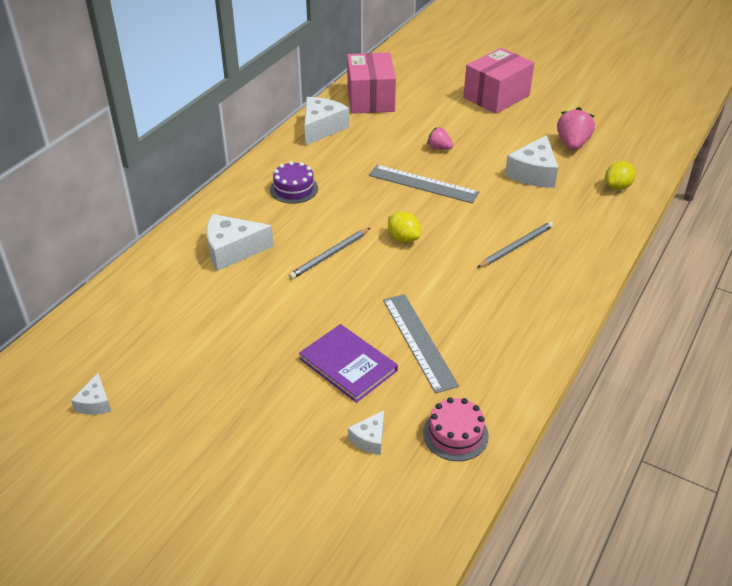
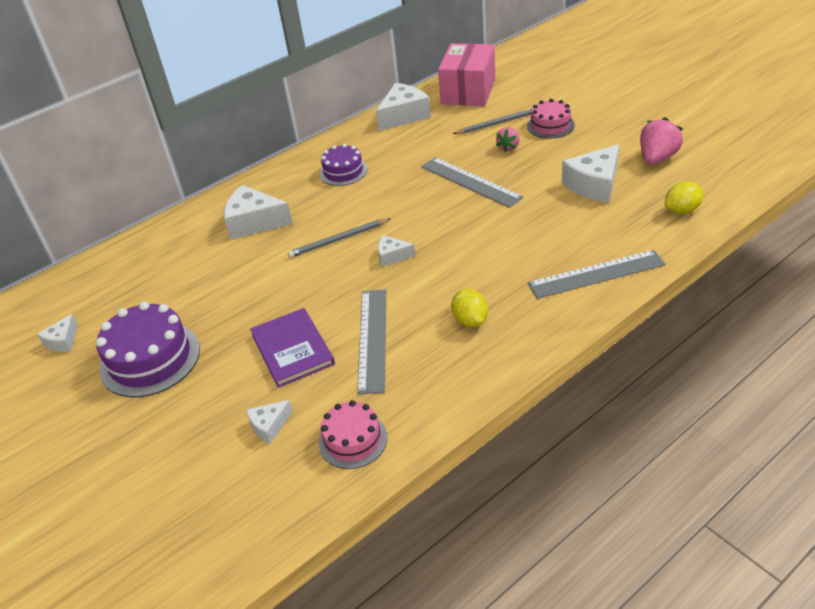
camera: 25 degrees right, 0 degrees up
yellow lemon [388,212,421,243] -> yellow lemon moved to [451,289,488,327]
pink strawberry [427,127,453,150] -> pink strawberry turned 120 degrees counterclockwise [496,127,520,152]
pink box [463,48,534,114] -> none
grey pencil [477,222,553,268] -> grey pencil moved to [453,108,532,134]
none -> purple cake [96,302,200,397]
none -> white cheese [378,235,415,267]
none -> pink cake [527,99,575,139]
none -> grey ruler [528,250,666,299]

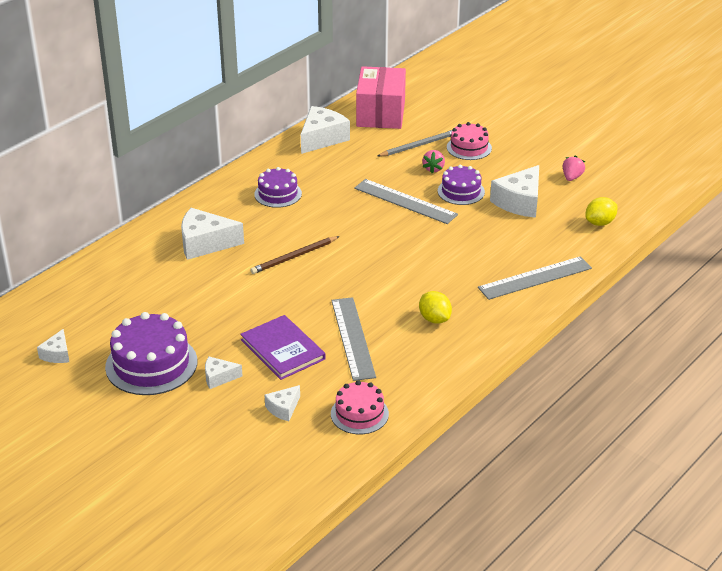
camera: 15 degrees left, 5 degrees down
grey pencil [288,219,390,258] -> brown pencil [250,236,340,274]
white cheese [378,235,415,267] -> white cheese moved to [205,357,243,389]
pink strawberry [640,117,683,165] -> pink strawberry [563,155,585,181], size x0.60
none -> purple cake [438,165,485,205]

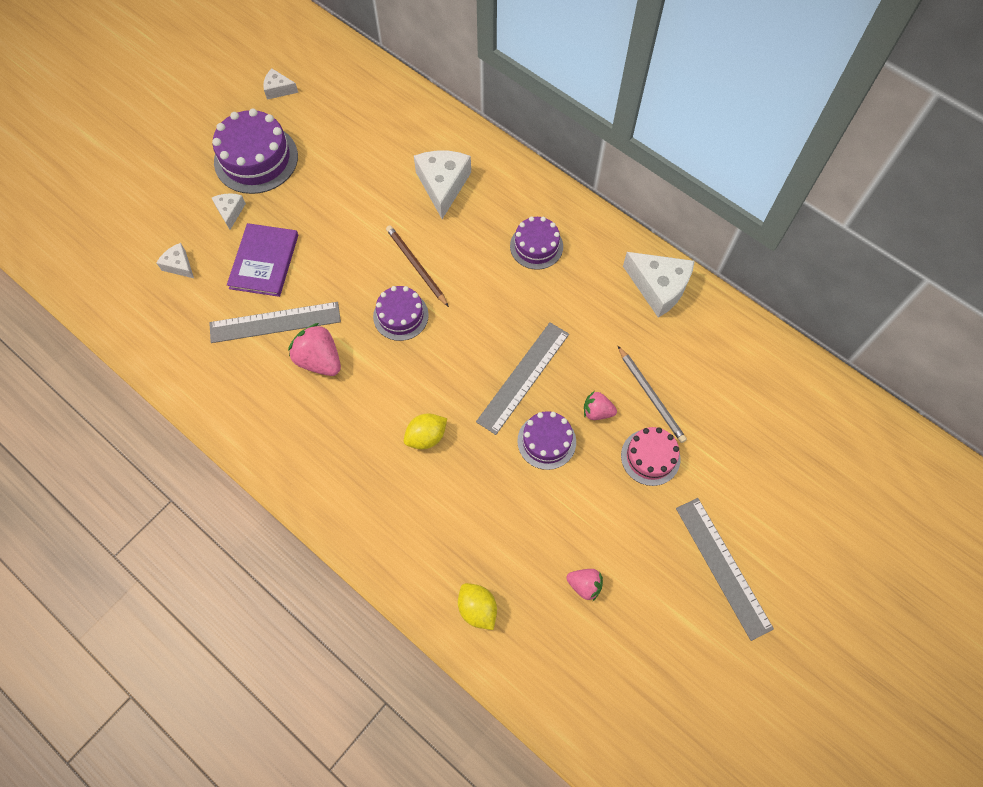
camera: 90 degrees right, 30 degrees up
purple book [240,315,326,380] -> purple book turned 45 degrees counterclockwise [227,223,298,297]
pink cake [331,380,389,434] -> none
pink box [356,66,406,129] -> none
yellow lemon [419,291,452,324] -> yellow lemon moved to [404,413,447,449]
grey ruler [478,256,592,300] -> grey ruler moved to [676,498,774,641]
white cheese [490,165,539,218] -> none
none -> pink strawberry [288,323,341,376]
none -> purple cake [373,286,429,341]

